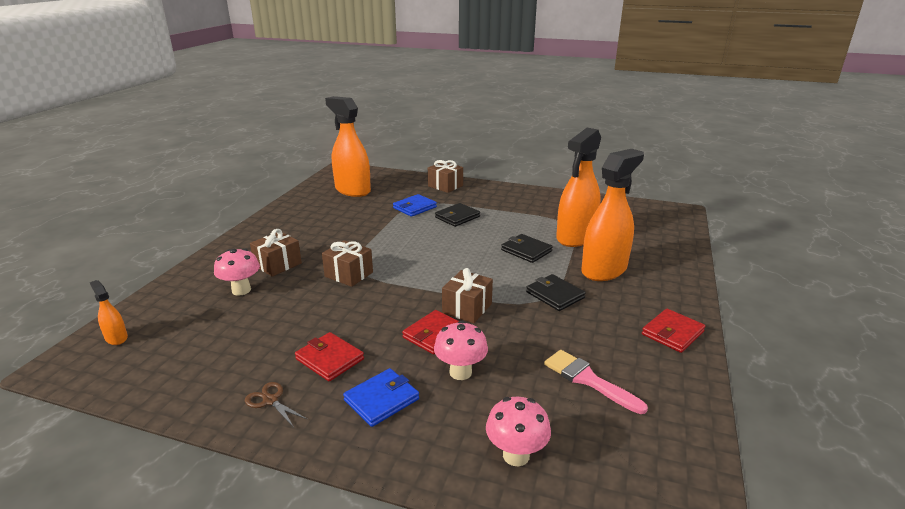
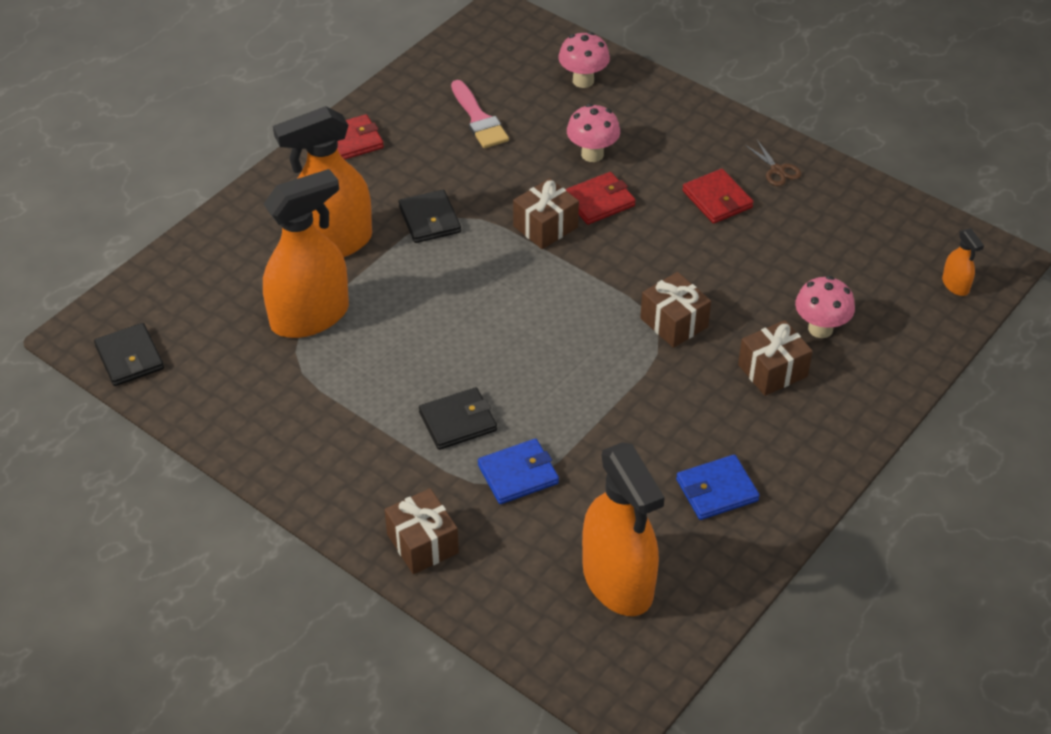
camera: 160 degrees left, 20 degrees up
blue wallet [343,368,419,427] -> blue wallet moved to [676,455,760,520]
black wallet [501,234,553,263] -> black wallet moved to [94,323,164,386]

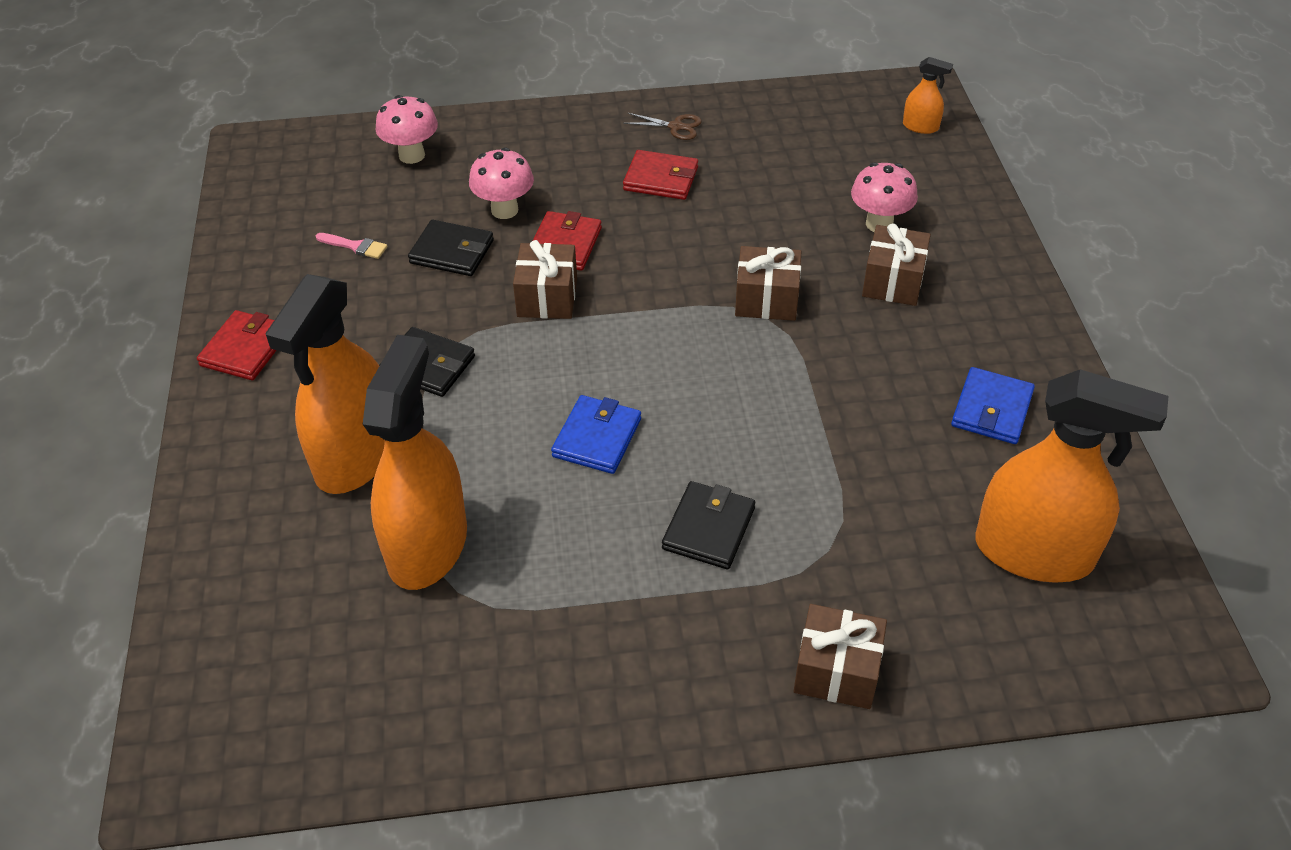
camera: 45 degrees left, 0 degrees up
black wallet [94,323,164,386] -> black wallet moved to [408,220,494,276]
pink brush [451,80,509,148] -> pink brush [316,233,388,259], size x0.57
blue wallet [478,438,559,504] -> blue wallet moved to [551,395,641,474]

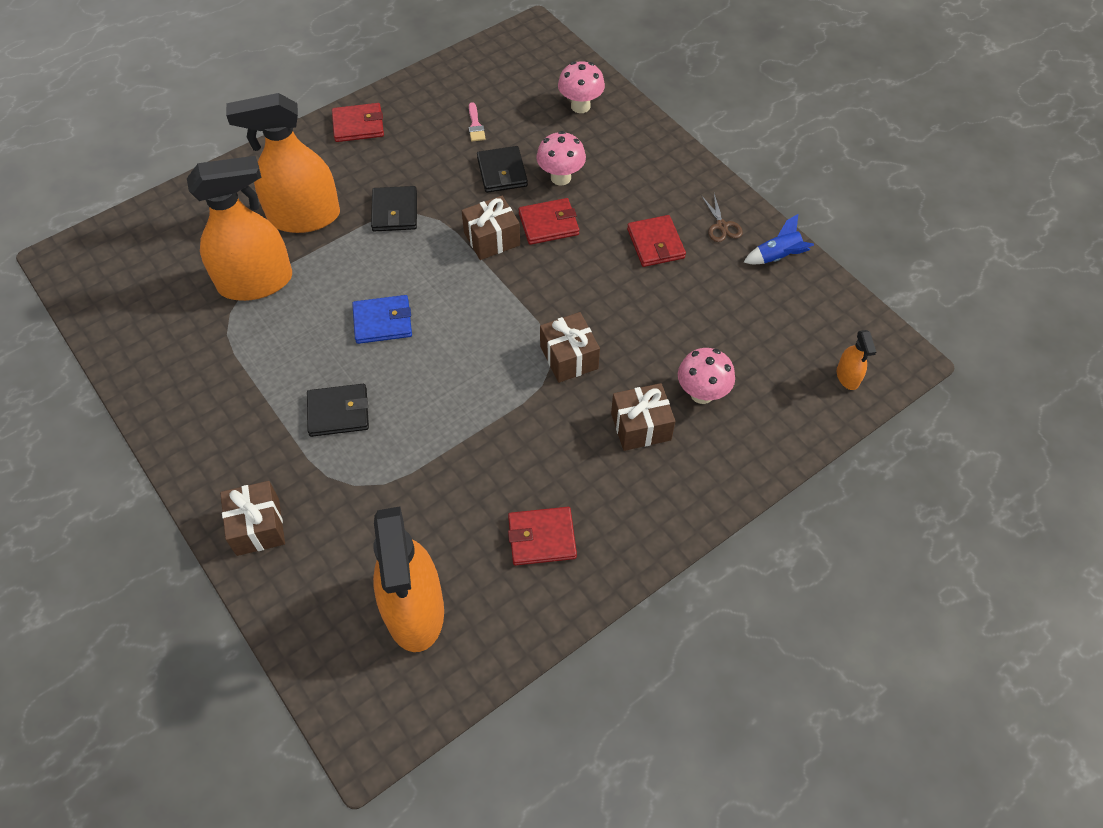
camera: 60 degrees right, 10 degrees up
blue wallet [951,367,1035,444] -> red wallet [508,507,577,565]
none -> blue rocket [744,213,814,264]

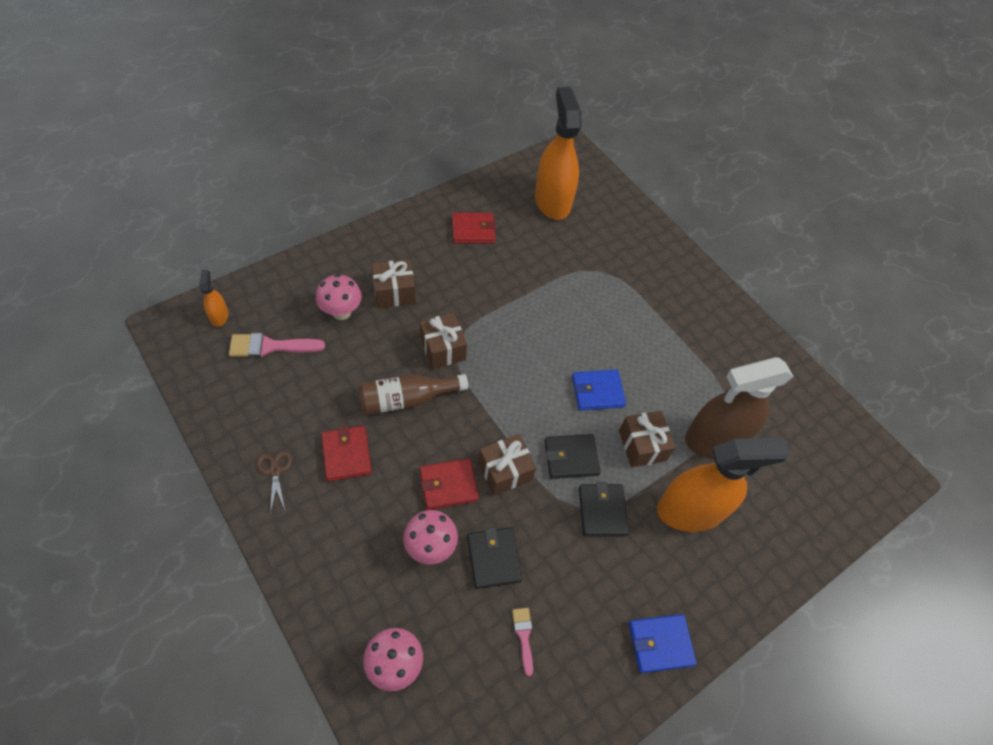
camera: 175 degrees right, 0 degrees up
orange spray bottle [187,156,292,301] -> brown spray bottle [685,357,794,458]
brown gift [220,481,285,556] -> brown gift moved to [619,411,676,467]
black wallet [307,384,369,437] -> black wallet moved to [545,434,601,479]
red wallet [332,103,384,142] -> blue wallet [629,614,697,673]
blue rocket [744,213,814,264] -> none
none -> pink brush [229,333,325,358]
none -> brown bottle [359,374,468,415]

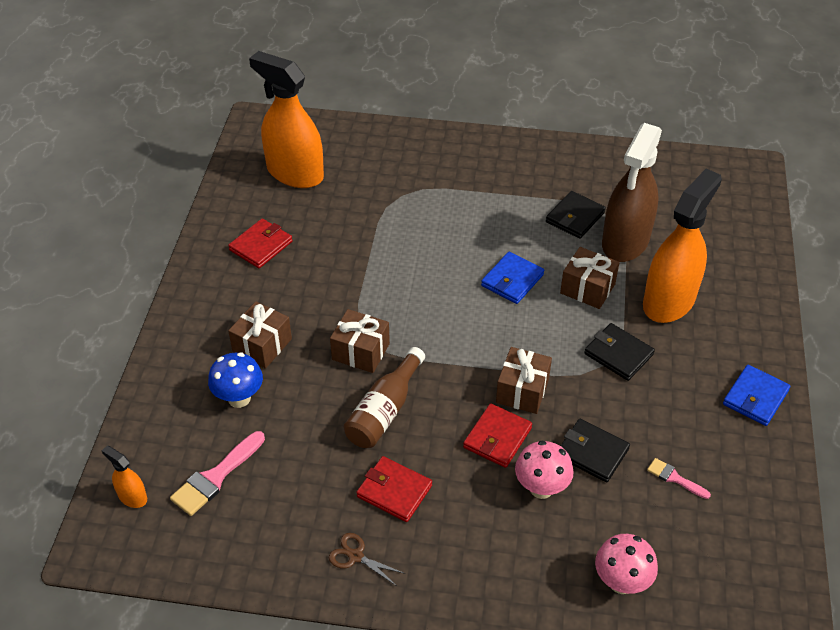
camera: 40 degrees left, 10 degrees down
pink mushroom [316,274,362,320] -> blue mushroom [208,352,263,408]
black wallet [545,434,601,479] -> black wallet moved to [546,191,606,239]

